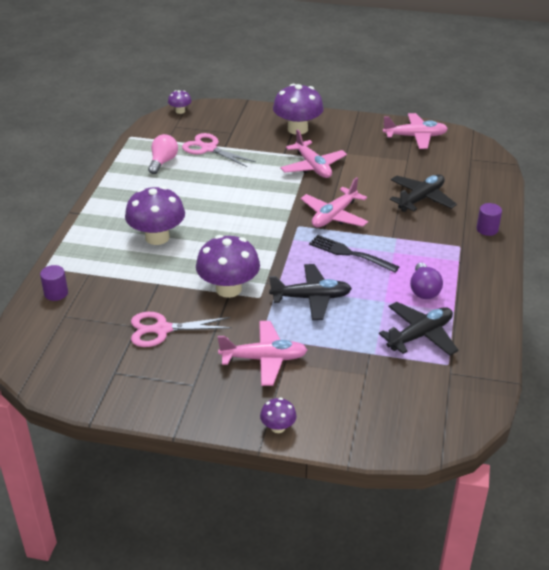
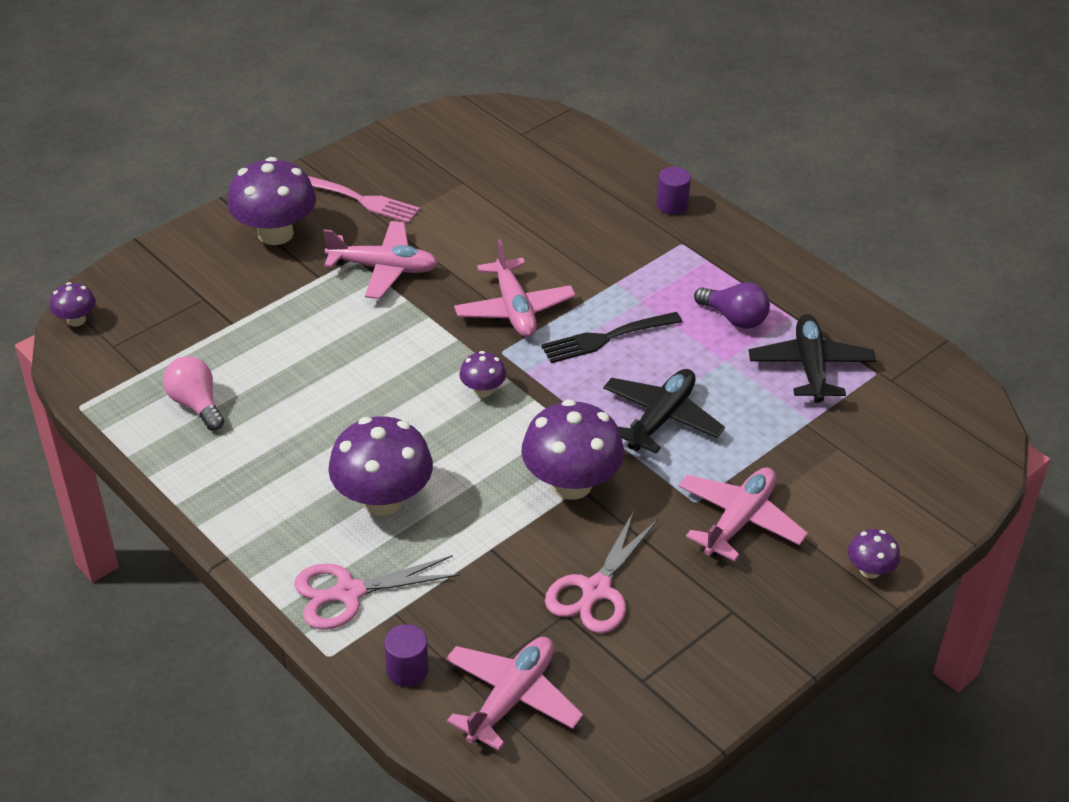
camera: 55 degrees left, 5 degrees up
pink scissors [182,133,256,167] -> pink scissors moved to [294,555,460,630]
pink plane [383,113,448,149] -> pink plane moved to [446,637,583,751]
black plane [390,174,457,212] -> none
none -> pink fork [308,176,420,223]
none -> purple mushroom [459,351,506,397]

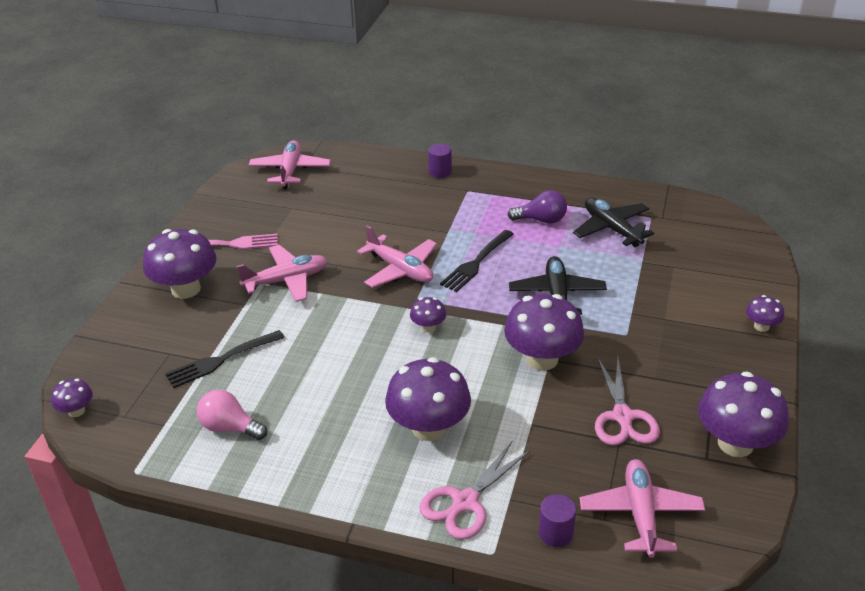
camera: 30 degrees left, 5 degrees down
pink plane [678,467,808,561] -> pink plane moved to [249,140,331,189]
none -> black fork [165,330,284,388]
none -> purple mushroom [698,372,789,457]

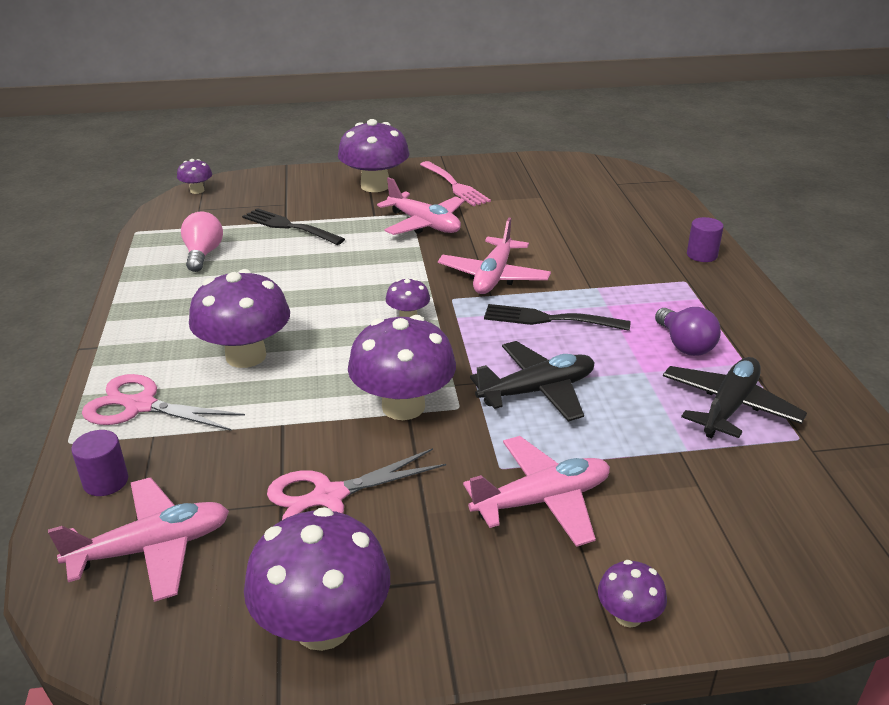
camera: 65 degrees right, 5 degrees down
pink plane [249,140,331,189] -> pink plane moved to [463,436,610,547]

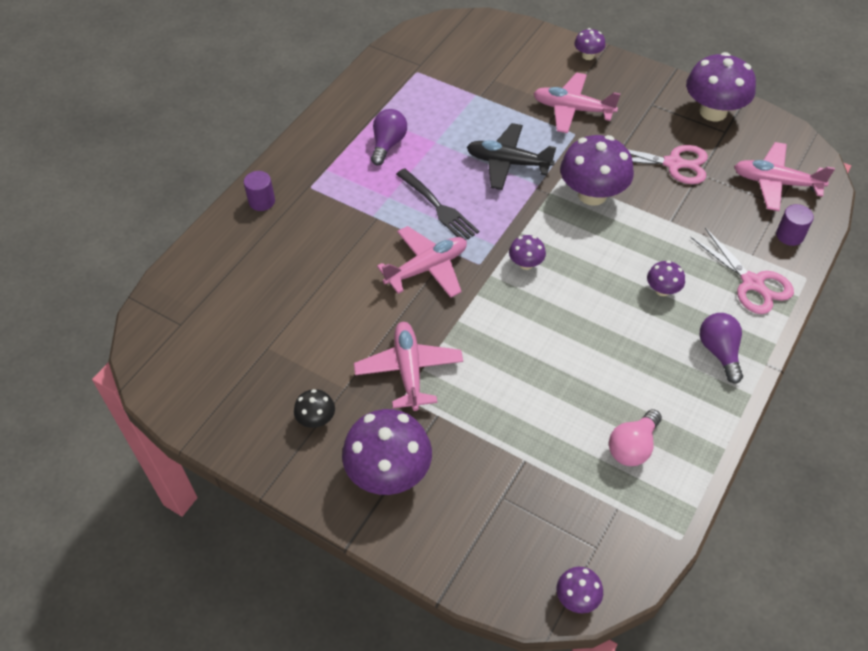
camera: 140 degrees left, 20 degrees up
purple mushroom [189,269,290,368] -> purple mushroom [647,260,685,296], size x0.49
black fork [242,208,345,245] -> none
pink fork [420,161,491,206] -> black mushroom [294,389,335,428]
black plane [663,357,807,438] -> none
none -> purple light bulb [700,313,743,384]

